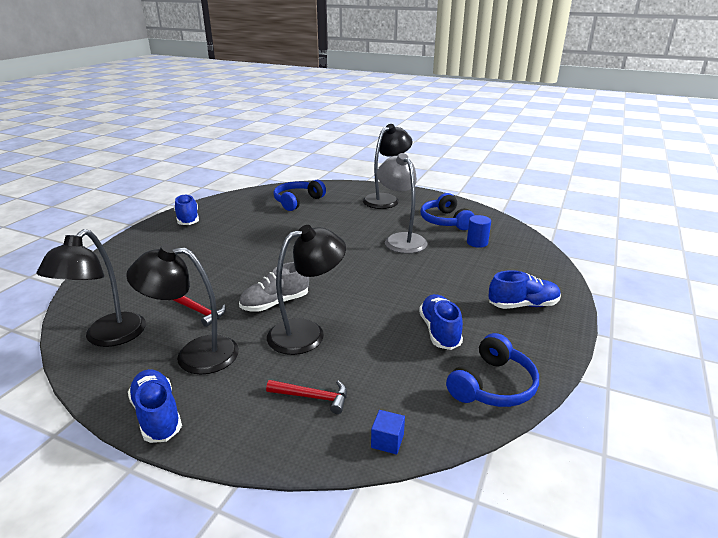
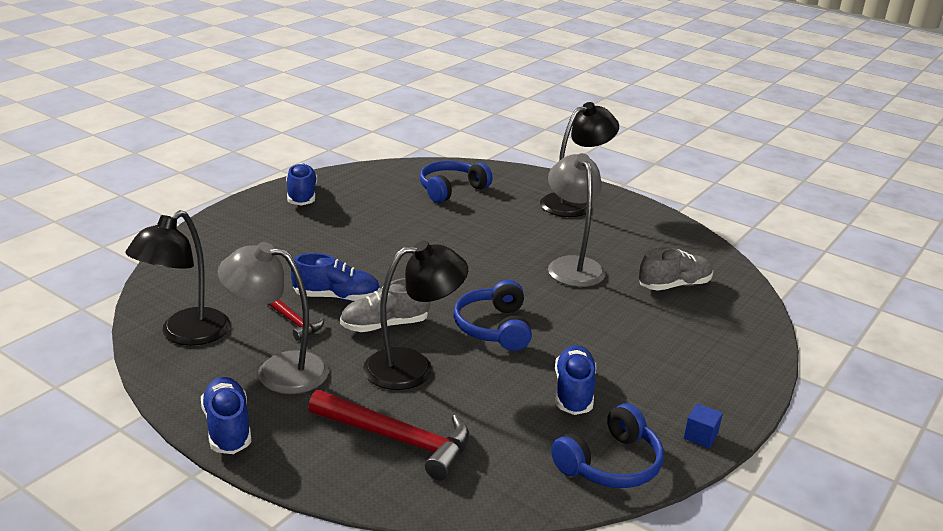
camera: 10 degrees right, 0 degrees up
black lamp [126,244,239,375] -> grey lamp [218,242,329,394]
red hammer [266,380,347,414] -> red hammer [308,390,470,481], size x1.81
blue cube [371,410,405,454] -> blue cube moved to [684,403,723,448]
blue headphones [421,193,475,230] -> blue headphones moved to [453,280,532,351]
blue cylinder [467,215,491,248] -> grey shoe [639,247,713,291]
blue shoe [489,270,561,309] -> blue shoe moved to [291,253,380,302]

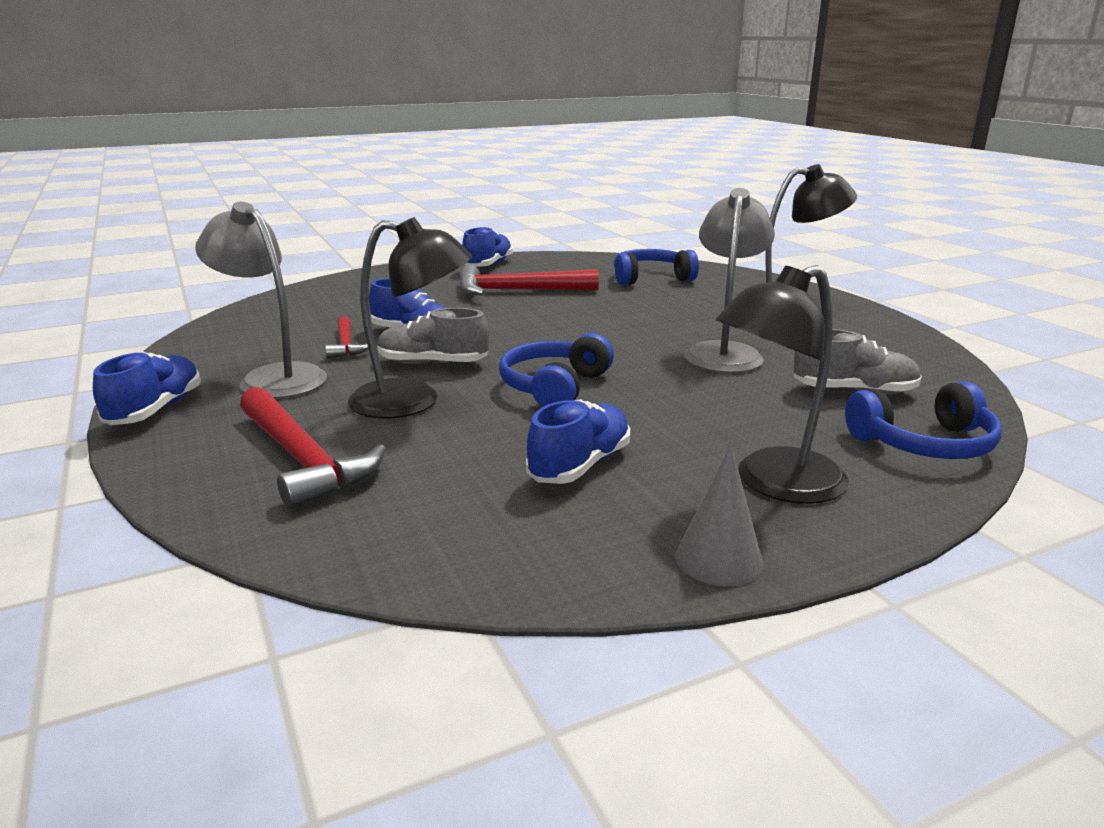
camera: 30 degrees right, 5 degrees down
black lamp [125,210,230,346] -> black lamp moved to [715,265,848,504]
blue headphones [551,403,664,488] -> blue headphones moved to [845,382,1002,459]
blue cube [684,403,723,448] -> grey cone [675,445,763,586]
none -> red hammer [460,265,599,296]

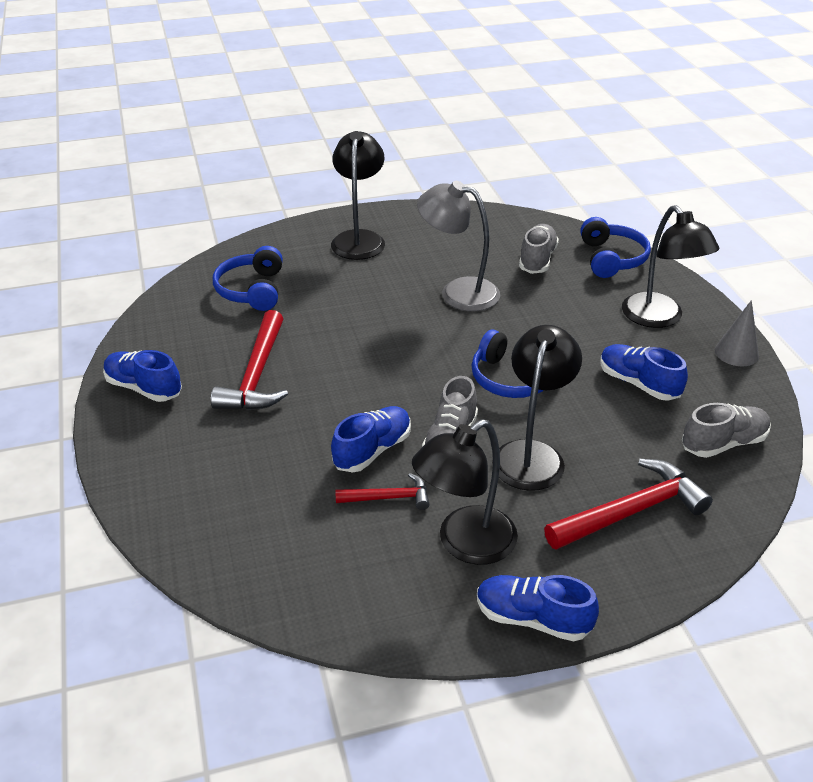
camera: 80 degrees left, 15 degrees up
grey lamp [195,202,327,398] -> black lamp [412,419,518,565]
none -> grey shoe [682,403,771,458]

